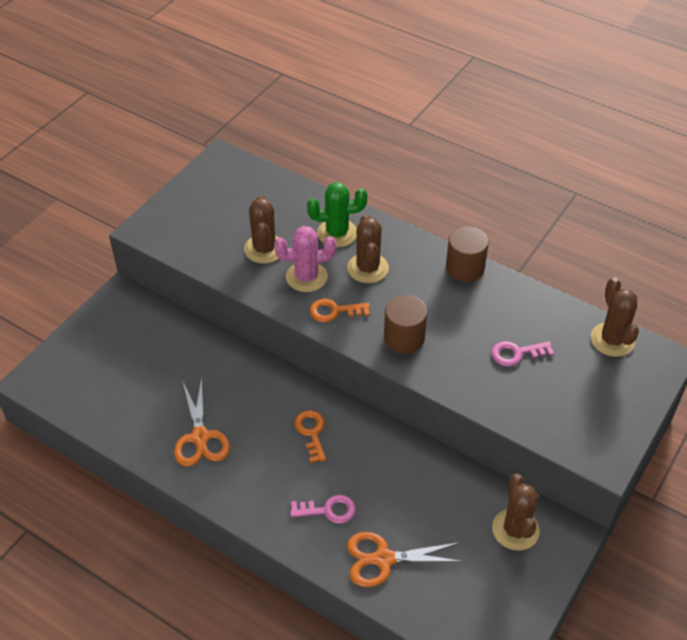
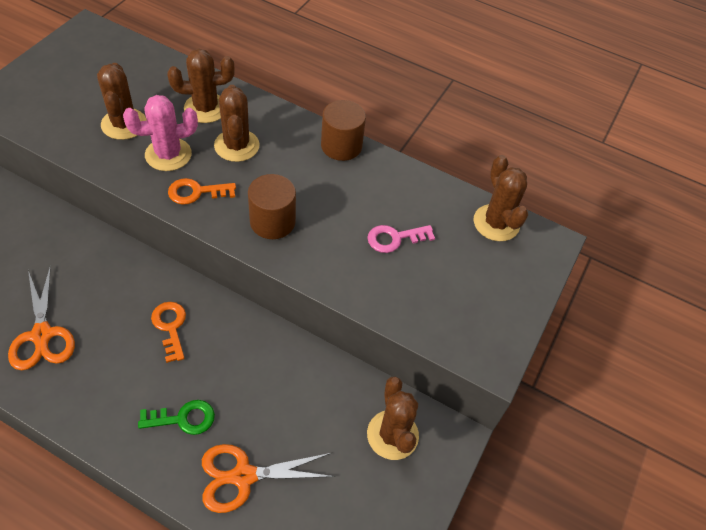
camera: 10 degrees left, 5 degrees up
pink key [290,495,356,524] -> green key [138,400,215,435]
green cactus [307,182,367,247] -> brown cactus [167,49,235,123]

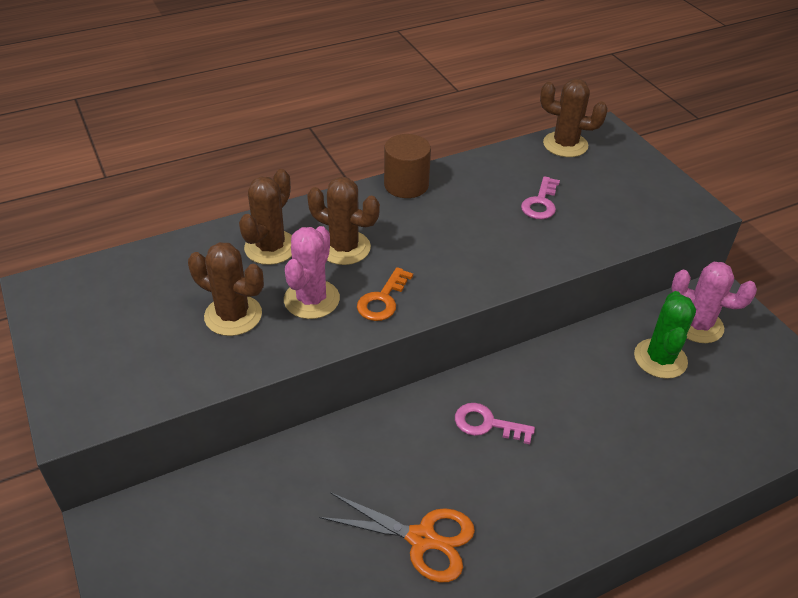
camera: 50 degrees left, 10 degrees down
green key [138,400,215,435] -> none
orange key [151,302,186,363] -> pink key [455,403,535,444]
orange scissors [202,444,335,513] -> none
brown cylinder [248,174,296,239] -> none
brown cactus [367,376,419,460] -> pink cactus [671,262,757,343]
none -> green cactus [634,291,696,379]

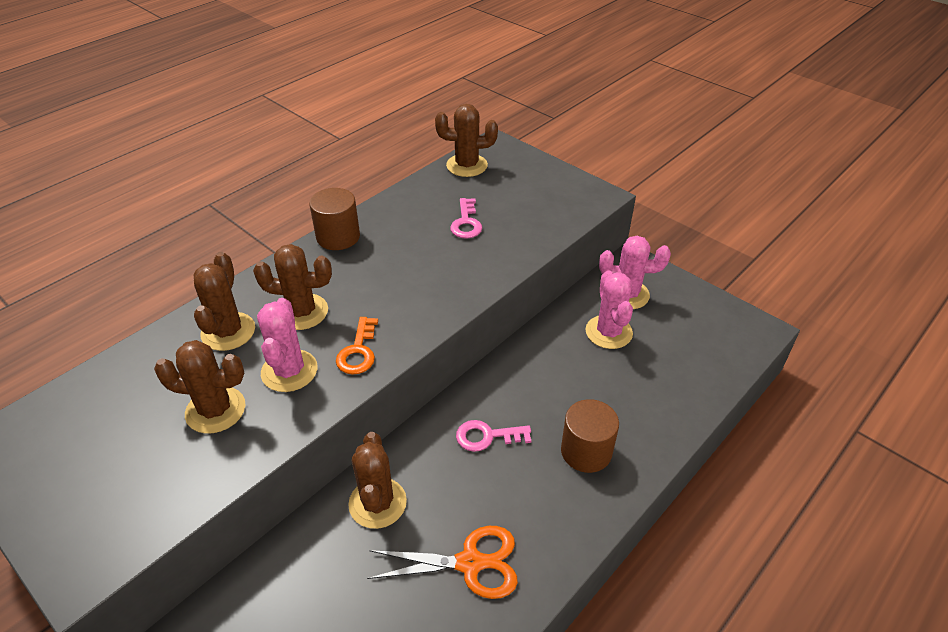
camera: 20 degrees left, 0 degrees up
green cactus [634,291,696,379] -> pink cactus [586,270,633,349]
none -> brown cactus [348,432,407,529]
none -> brown cylinder [561,399,619,473]

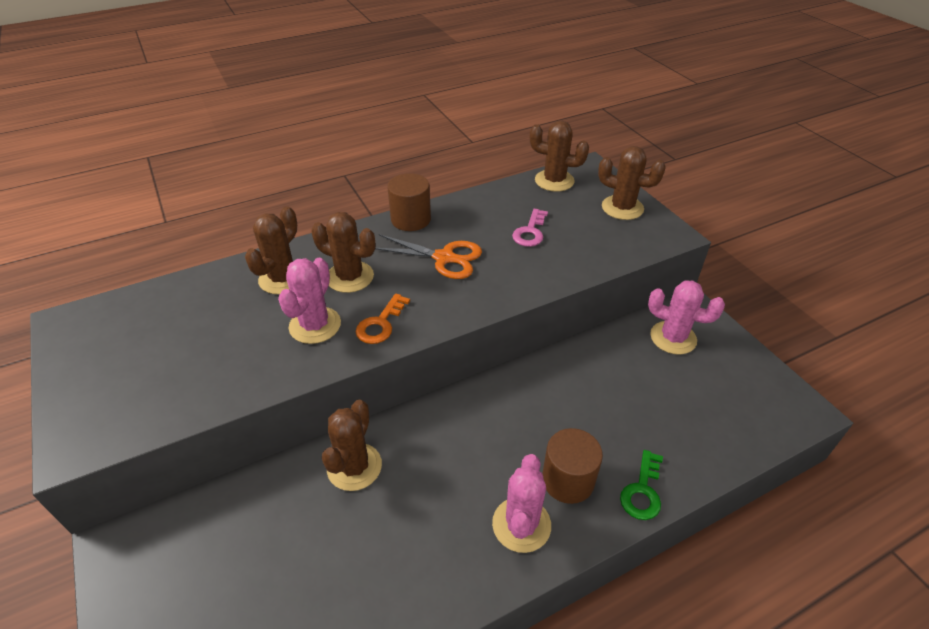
camera: 20 degrees right, 0 degrees up
brown cactus [154,340,245,434] -> brown cactus moved to [598,146,666,220]
orange scissors [367,526,518,599] -> orange scissors moved to [375,234,482,279]
pink key [456,420,531,452] -> none
pink cactus [586,270,633,349] -> pink cactus moved to [492,454,551,553]
none -> green key [620,450,663,520]

